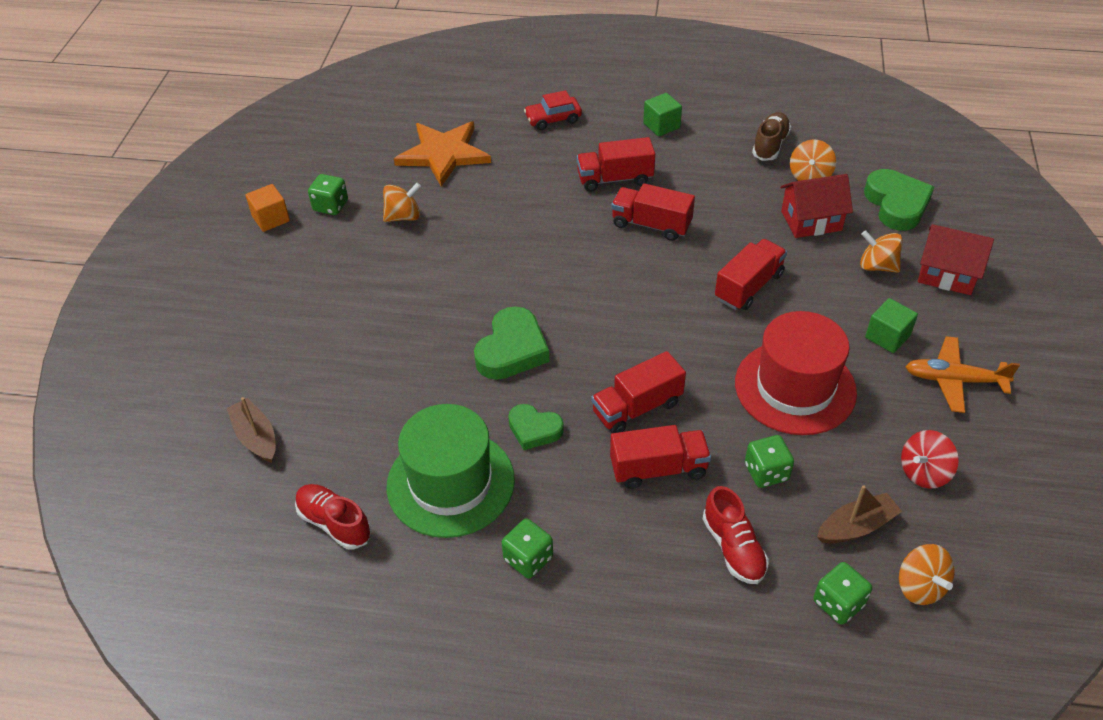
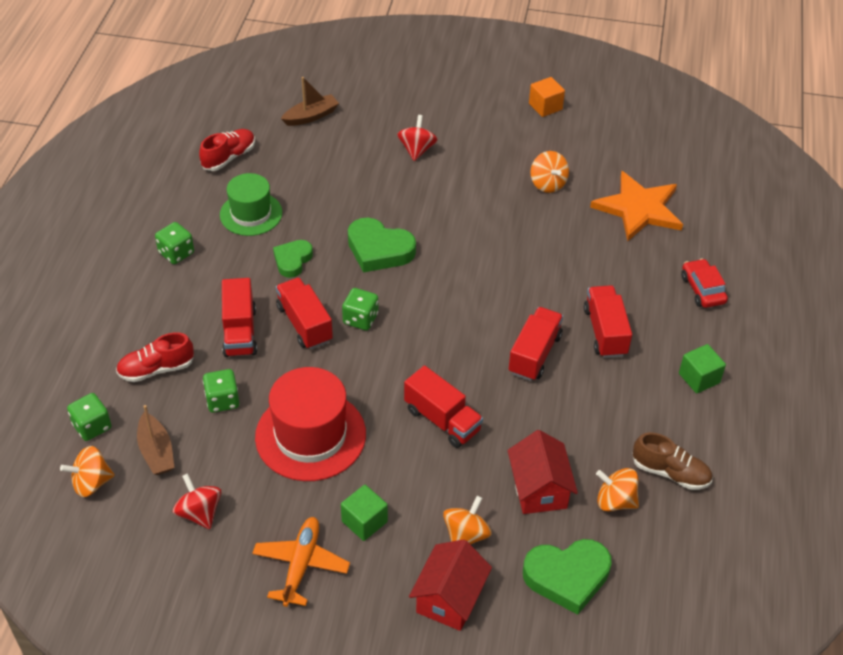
camera: 90 degrees right, 0 degrees up
green dice [308,174,348,215] -> green dice moved to [342,288,378,330]
green hat [387,404,515,538] -> green hat [220,173,282,236], size x0.65
none -> red spinning top [397,115,438,161]

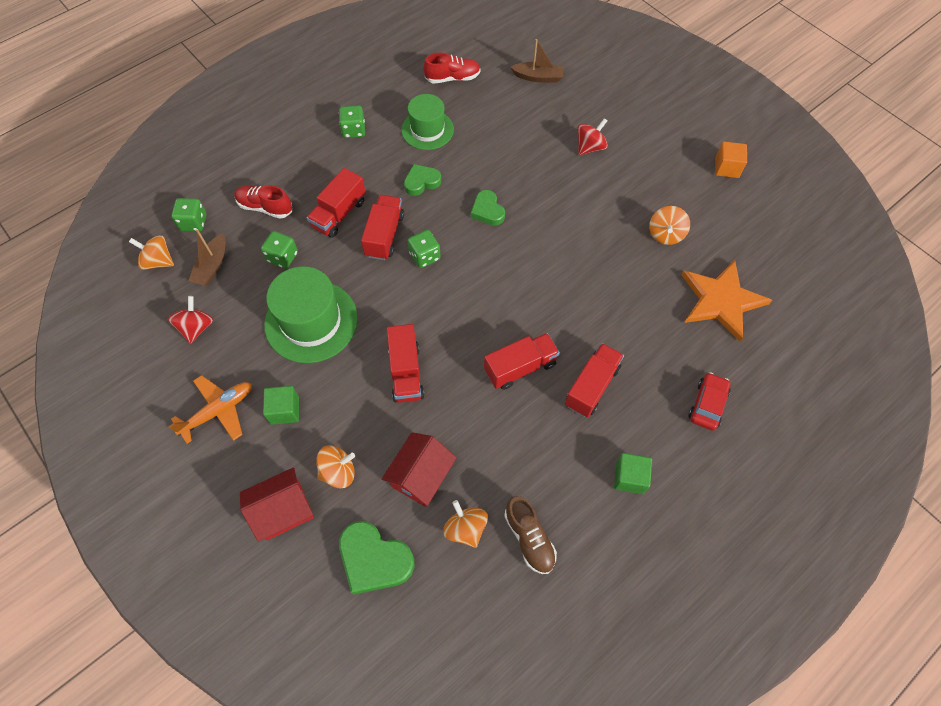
camera: 40 degrees right, 15 degrees up
red hat [255,367,366,481] -> green hat [264,266,358,363]
green heart [348,218,416,272] -> green heart [471,190,505,226], size x0.63

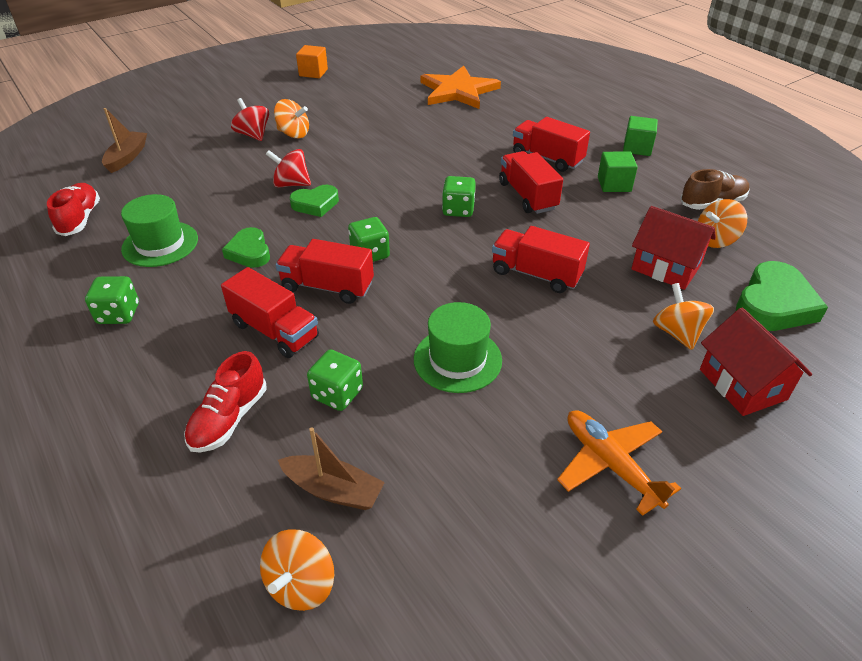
camera: 85 degrees left, 20 degrees down
red spinning top [168,296,213,344] -> red spinning top moved to [266,149,311,188]
green dice [171,198,207,231] -> green dice moved to [442,176,476,217]
green cube [263,386,299,425] -> green cube moved to [598,152,638,192]
green hat [264,266,358,363] -> green hat [414,302,502,393], size x0.65
red truck [387,324,424,403] -> red truck turned 150 degrees counterclockwise [492,226,590,293]
orange spinning top [649,206,690,245] -> orange spinning top moved to [274,99,309,138]
red car [688,372,731,431] -> none

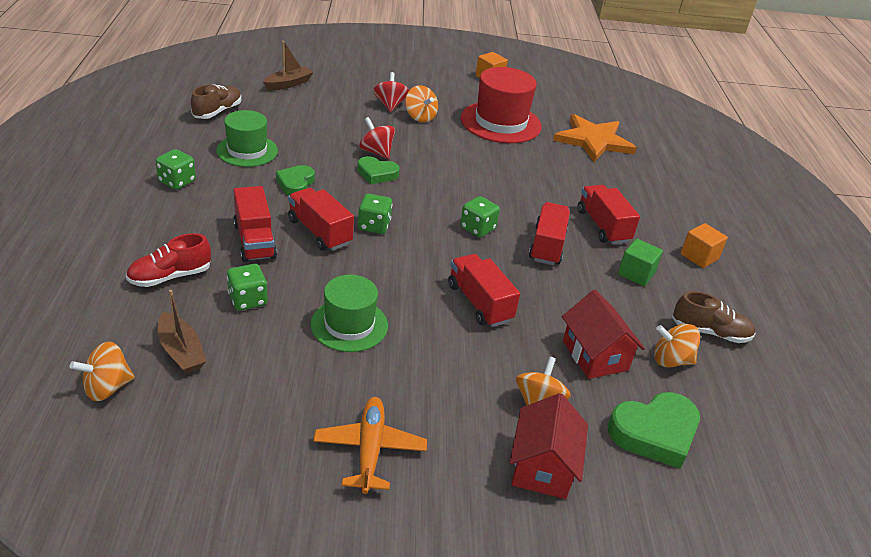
camera: 30 degrees right, 5 degrees down
red shoe [47,183,100,236] -> brown shoe [191,84,241,119]
green cube [623,116,658,156] -> orange cube [680,223,728,268]
none -> red hat [461,67,542,143]

